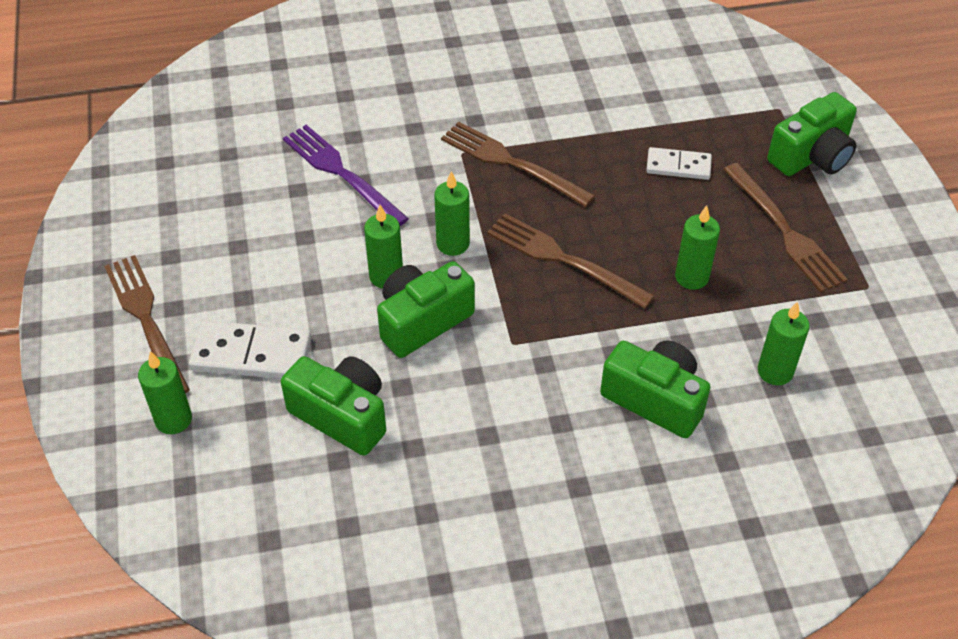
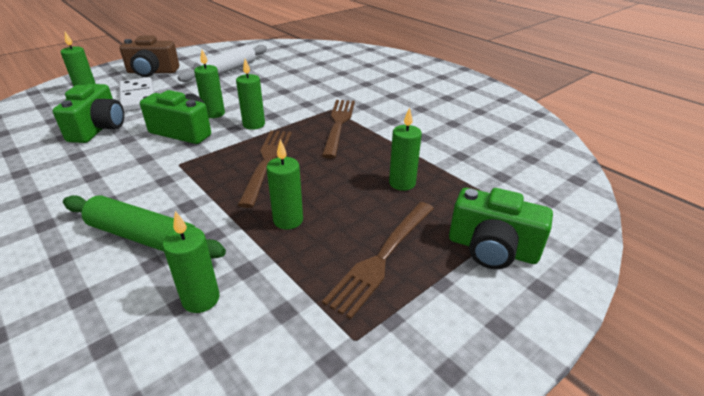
camera: 60 degrees right, 15 degrees down
brown fork [104,255,190,393] -> brown camera [120,36,179,77]
purple fork [283,125,409,226] -> none
green camera [600,341,710,438] -> green rolling pin [63,195,226,259]
white domino [646,147,712,180] -> green candle [389,107,422,191]
none -> white rolling pin [178,45,267,82]

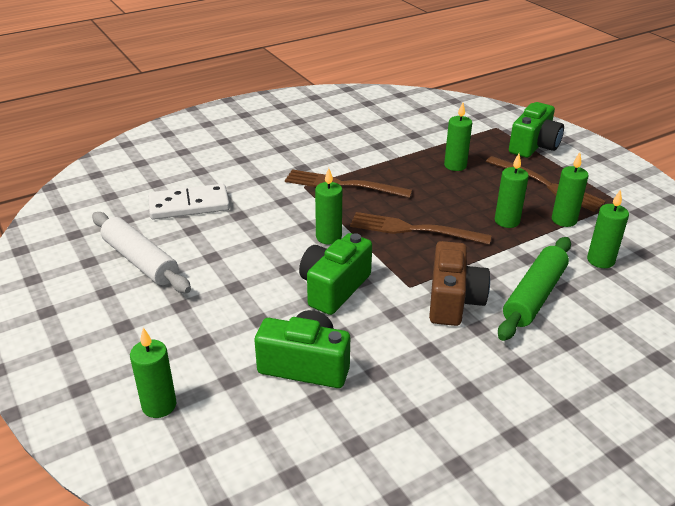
camera: 80 degrees left, 0 degrees up
white domino [119,77,154,112] -> white domino moved to [148,184,230,220]
brown camera [120,36,179,77] -> brown camera moved to [429,241,490,326]
green candle [194,50,225,118] -> green candle moved to [552,152,589,227]

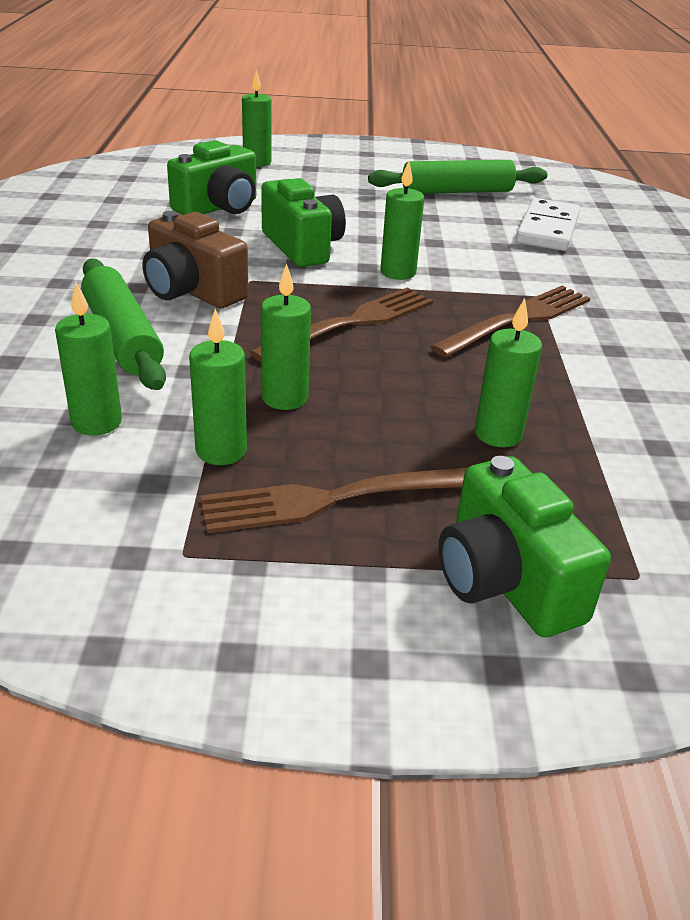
camera: 120 degrees right, 0 degrees up
white rolling pin [92,212,191,293] -> green rolling pin [368,160,547,194]

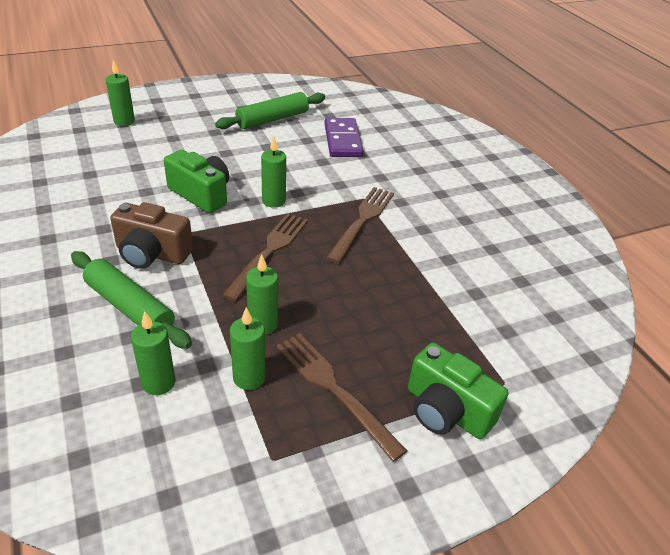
camera: 25 degrees left, 5 degrees up
green camera [167,140,256,215] -> none
brown fork [200,467,469,533] -> brown fork turned 90 degrees clockwise [276,333,407,462]
green candle [475,298,542,447] -> none
white domino [516,198,580,251] -> purple domino [324,118,363,157]

